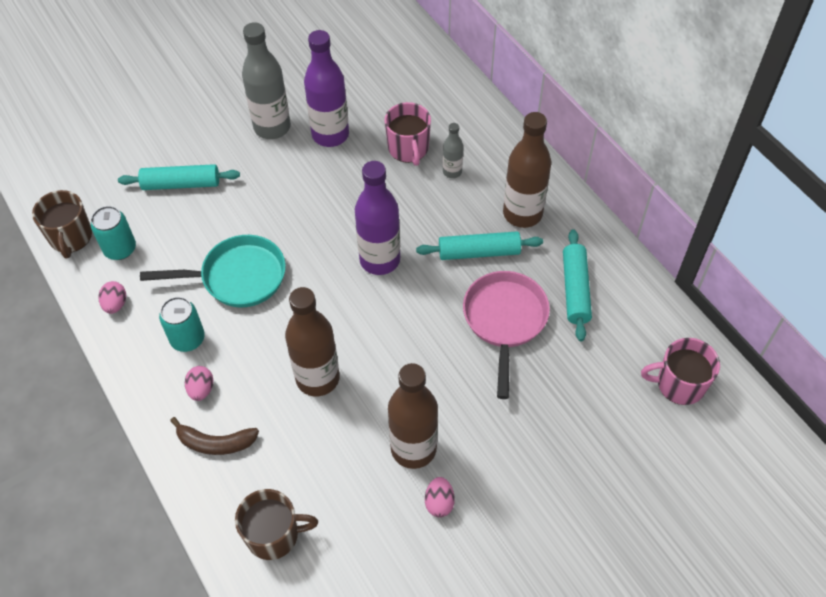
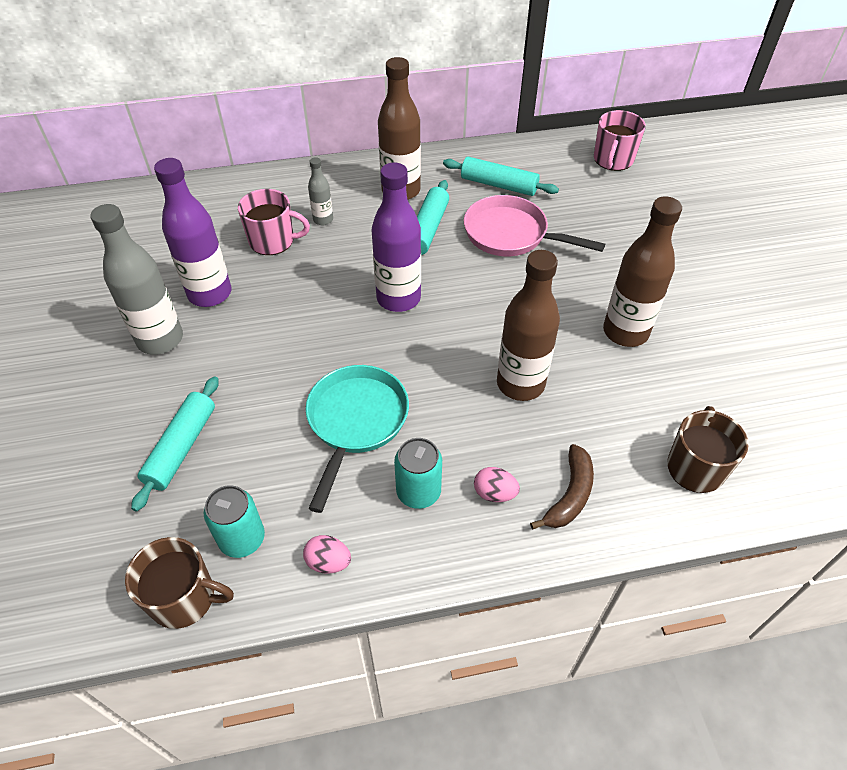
camera: 70 degrees left, 5 degrees down
pink egg [425,477,455,517] -> none

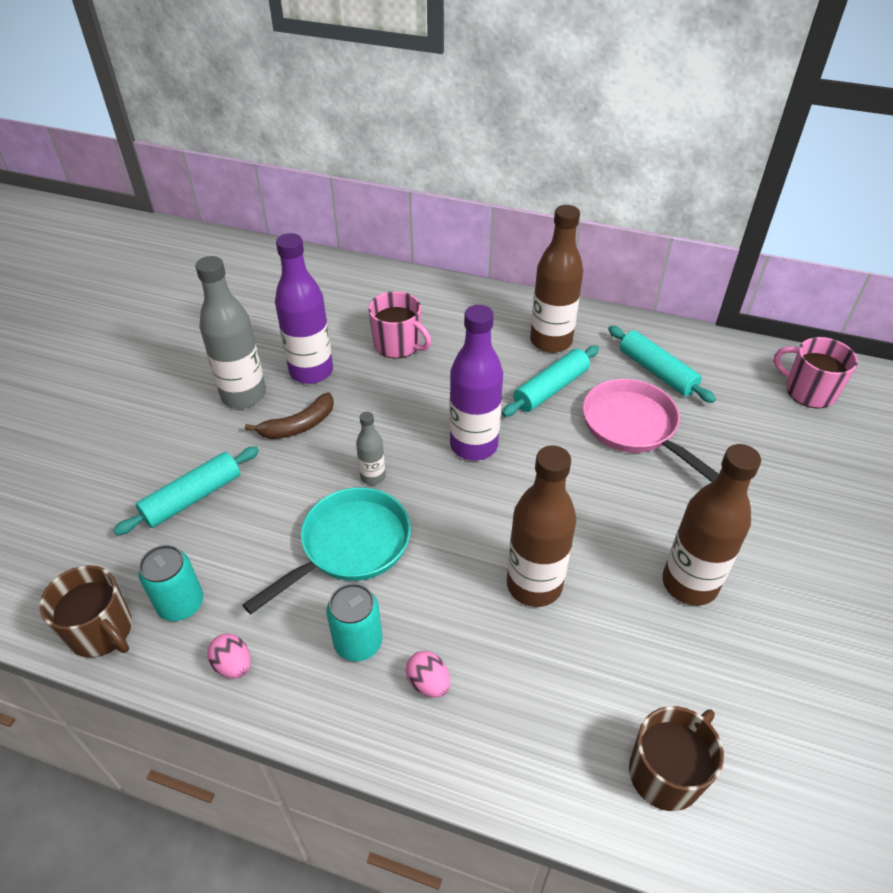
camera: 30 degrees right, 5 degrees down
grey bottle [308,157,333,225] -> grey bottle moved to [356,412,385,485]
brown banana [530,444,594,529] -> brown banana moved to [245,392,334,439]
pink mug [594,110,646,171] -> pink mug turned 75 degrees clockwise [774,337,858,408]

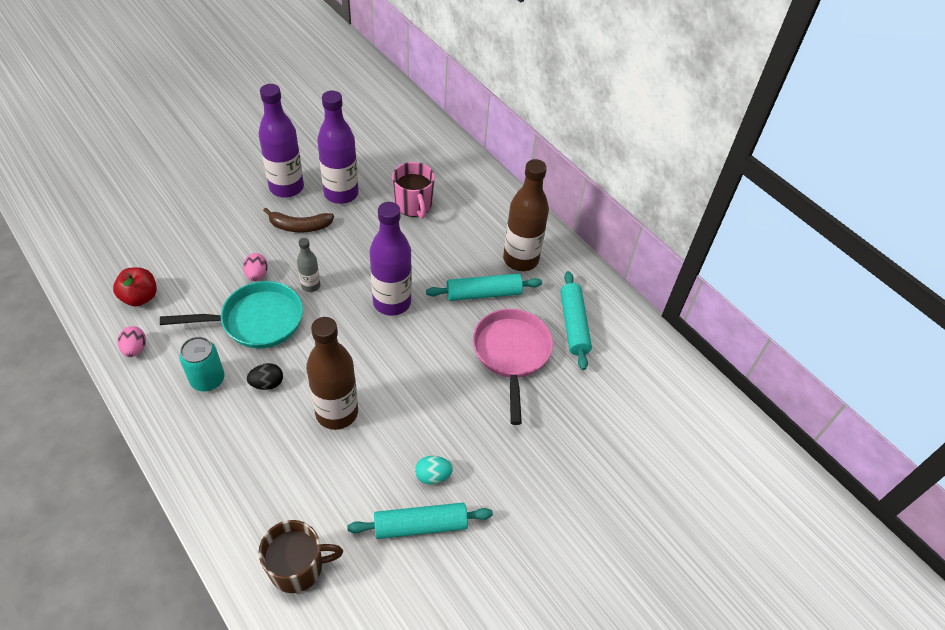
camera: 30 degrees right, 5 degrees up
brown mug [39,565,132,657] -> none
turquoise rolling pin [113,447,259,535] -> turquoise rolling pin moved to [347,503,493,539]
turquoise can [138,545,203,621] -> red apple [113,267,157,306]
grey bottle [195,256,266,408] -> purple bottle [258,84,304,198]
pink egg [405,651,450,698] -> pink egg moved to [243,253,268,281]
brown bottle [662,444,761,606] -> turquoise egg [415,456,453,484]
pink mug [774,337,858,408] -> none
none -> black egg [247,363,283,390]

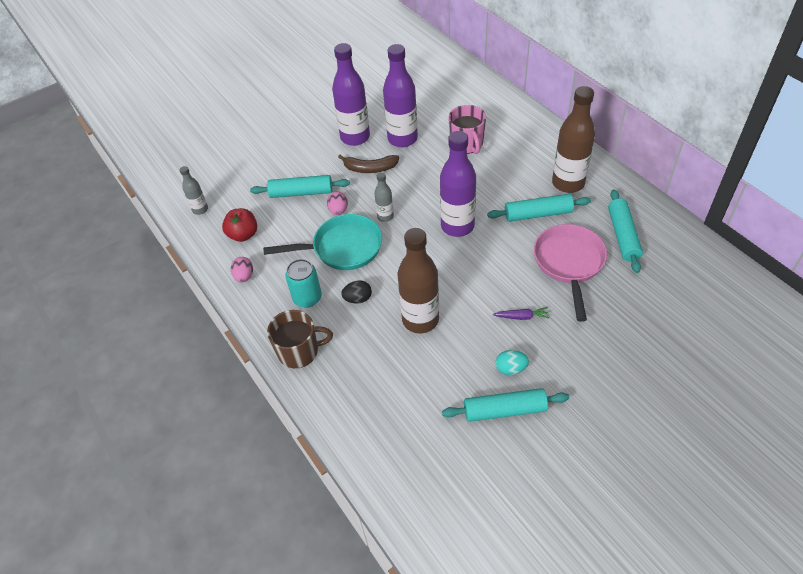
camera: 10 degrees right, 0 degrees up
brown mug [258,520,343,593] -> brown mug moved to [267,310,333,368]
none -> grey bottle [180,166,208,215]
none -> turquoise rolling pin [250,175,350,198]
none -> purple carrot [493,307,549,320]

